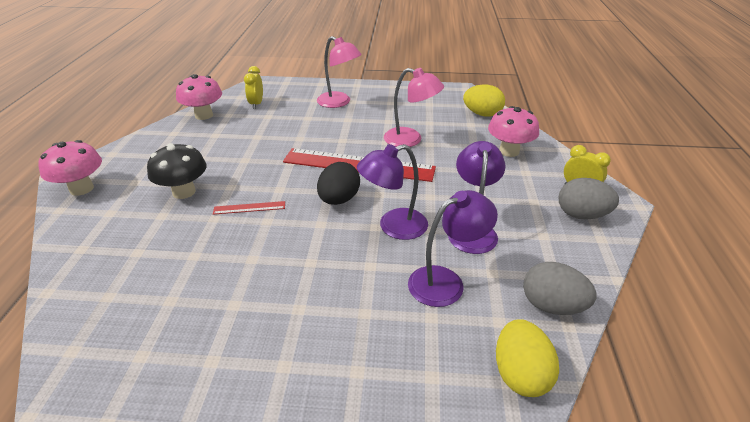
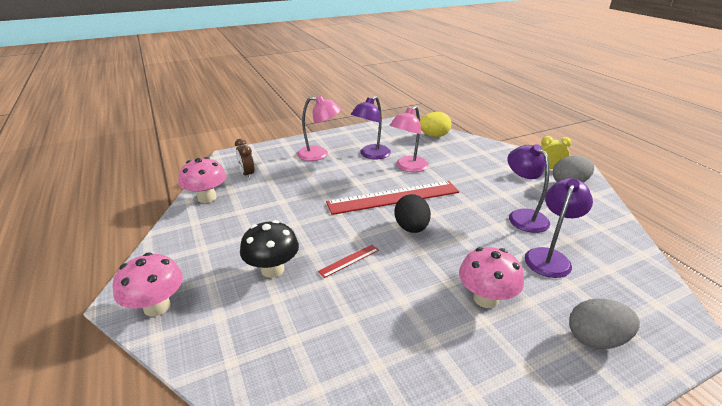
camera: 30 degrees left, 5 degrees down
yellow clock [244,66,263,109] -> brown clock [235,139,255,179]
purple lamp [357,144,428,240] -> purple lamp moved to [351,96,391,159]
pink lamp [384,68,444,147] -> pink lamp turned 135 degrees clockwise [389,106,429,172]
pink mushroom [488,106,539,157] -> pink mushroom moved to [459,247,524,308]
yellow egg [496,319,559,397] -> none
grey egg [523,262,596,315] -> grey egg moved to [569,298,640,349]

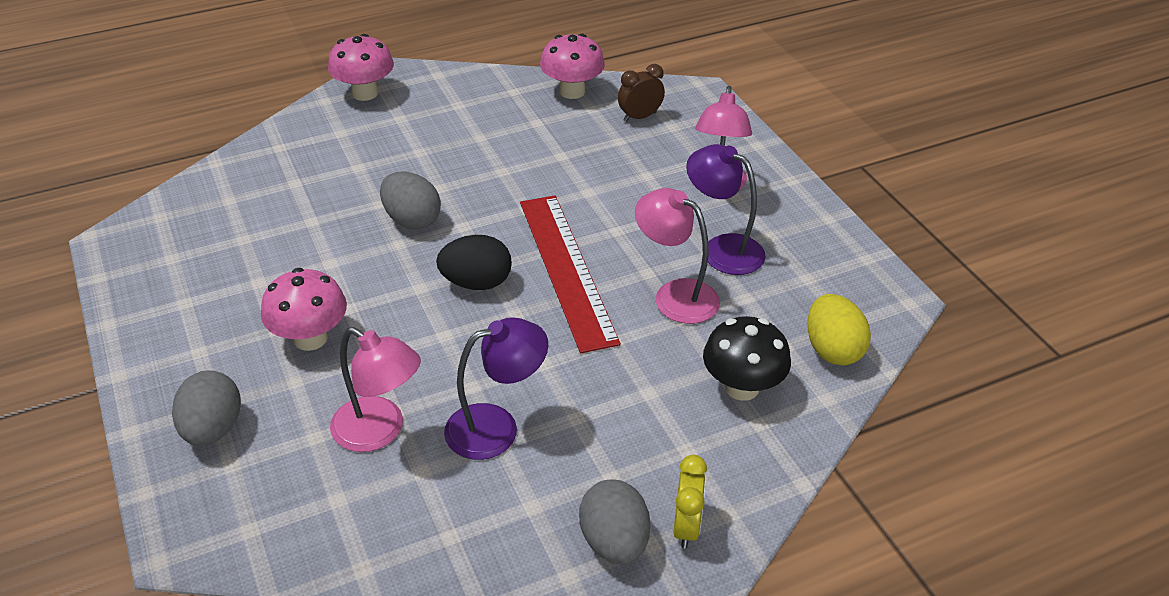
camera: 90 degrees right, 10 degrees up
black mushroom [240,220,299,278] -> black mushroom moved to [703,316,791,401]
red ruler [318,245,379,278] -> grey egg [380,172,441,229]
purple lamp [525,178,593,278] -> pink lamp [330,327,421,452]

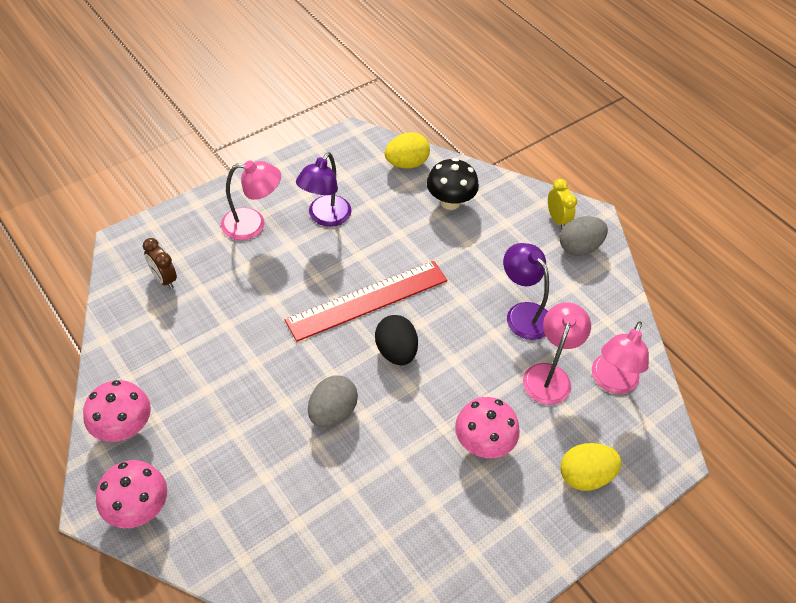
camera: 105 degrees left, 10 degrees up
grey egg [172,370,241,446] -> yellow egg [560,443,622,491]
pink mushroom [540,34,605,99] -> pink mushroom moved to [83,380,151,442]
pink lamp [635,188,720,324] -> pink lamp moved to [592,321,649,394]
yellow clock [673,455,707,549] -> yellow clock turned 75 degrees clockwise [548,179,577,229]

